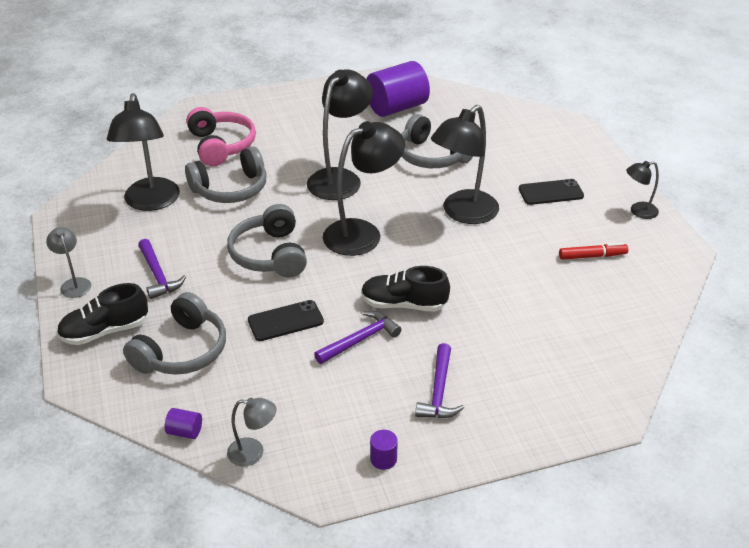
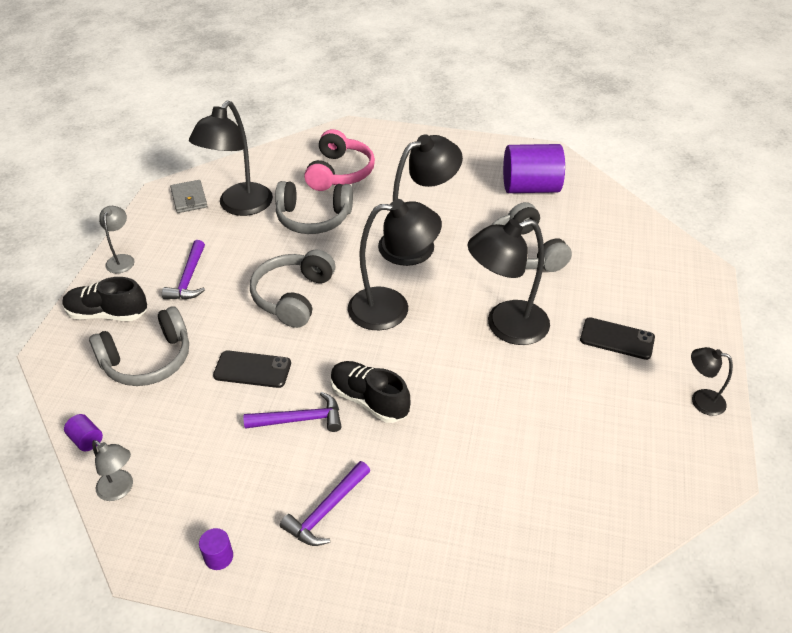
camera: 30 degrees right, 5 degrees up
red marker [559,243,628,260] -> none
none -> grey wallet [170,180,207,213]

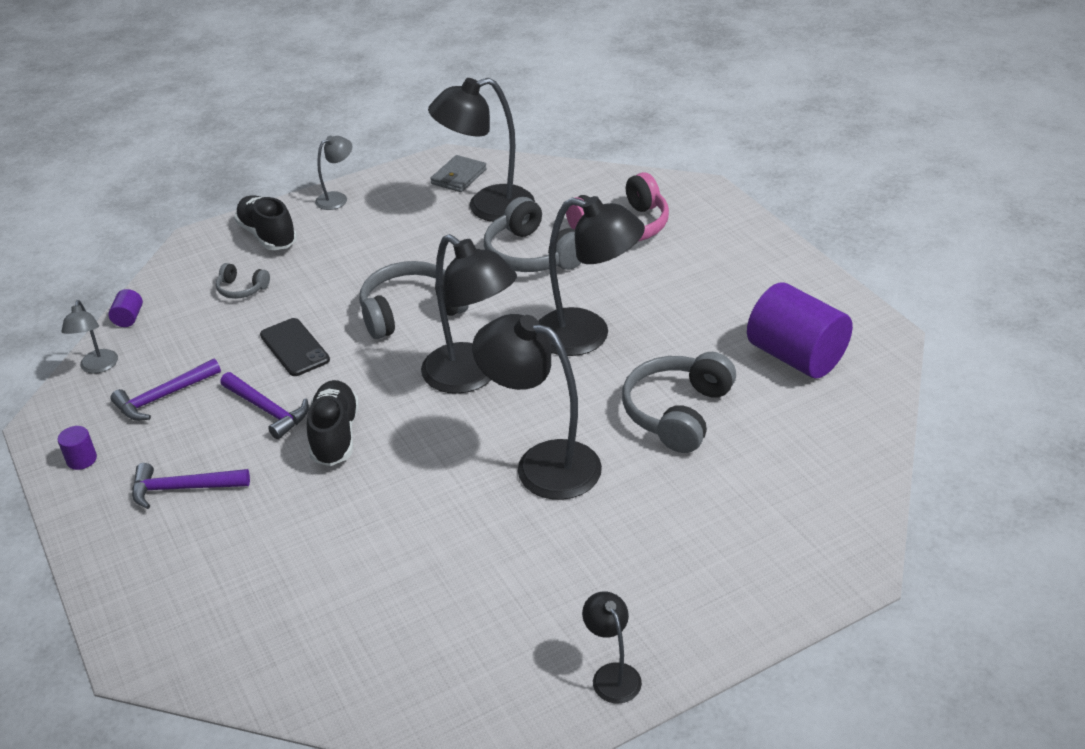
camera: 50 degrees right, 5 degrees down
grey headphones [89,306,189,386] -> grey headphones [216,263,270,299], size x0.50
purple hammer [162,240,205,300] -> purple hammer moved to [111,358,221,421]
black phone [580,317,655,360] -> none

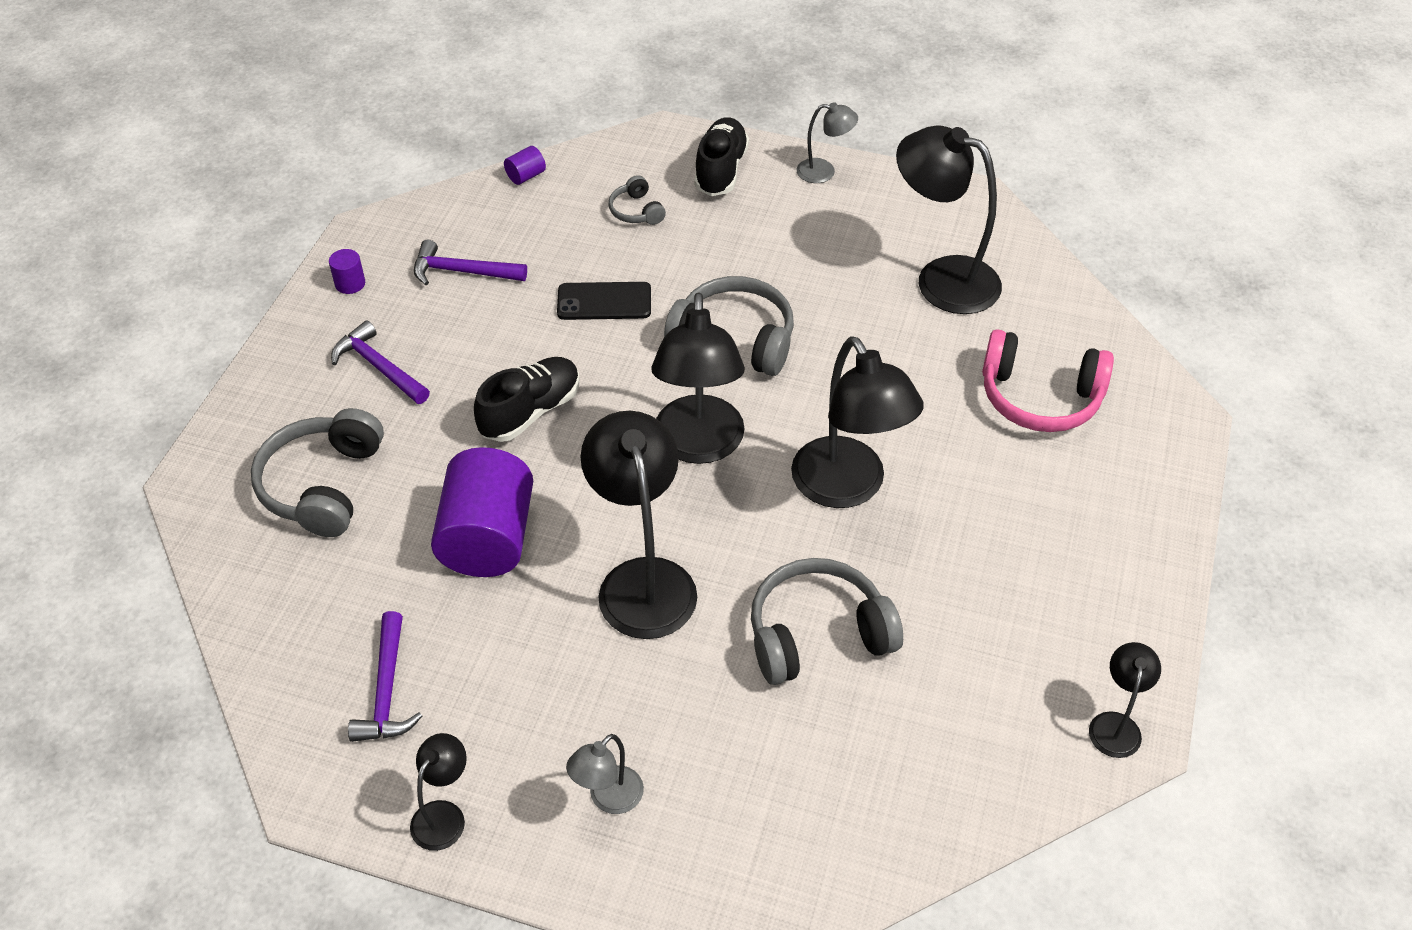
camera: 45 degrees right, 10 degrees up
grey lamp [61,300,118,374] -> grey lamp moved to [566,734,644,814]
purple hammer [220,372,309,439] -> purple hammer moved to [348,611,422,742]
black phone [260,318,330,376] -> black phone turned 75 degrees clockwise [557,282,651,320]
grey wallet [430,155,487,192] -> none
grey headphones [484,197,581,272] -> grey headphones moved to [251,408,384,537]
purple cylinder [747,282,853,379] -> purple cylinder moved to [431,447,533,577]
none -> black lamp [1089,642,1161,758]

